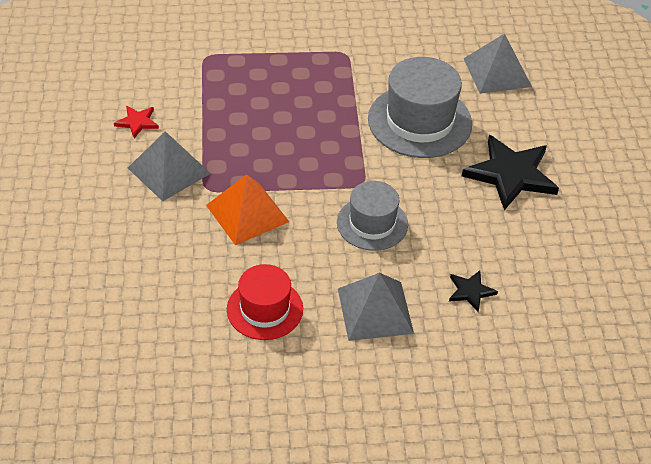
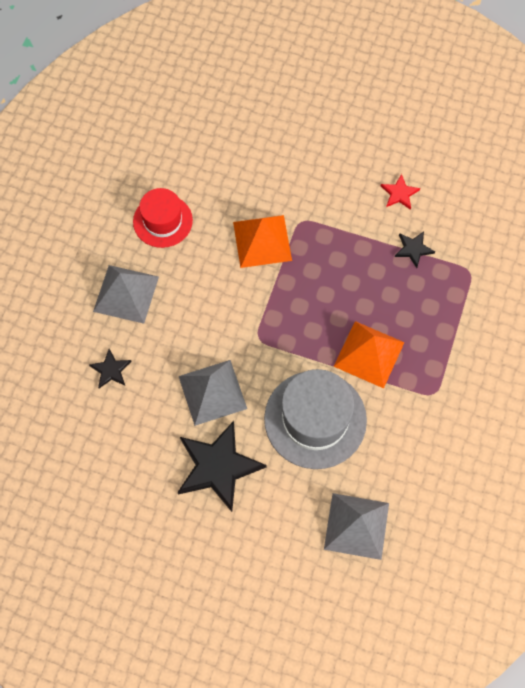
camera: 115 degrees right, 20 degrees up
grey pyramid [128,131,211,201] -> grey pyramid moved to [179,360,247,426]
grey hat [337,181,408,251] -> none
none -> orange pyramid [334,321,405,388]
none -> black star [395,231,435,268]

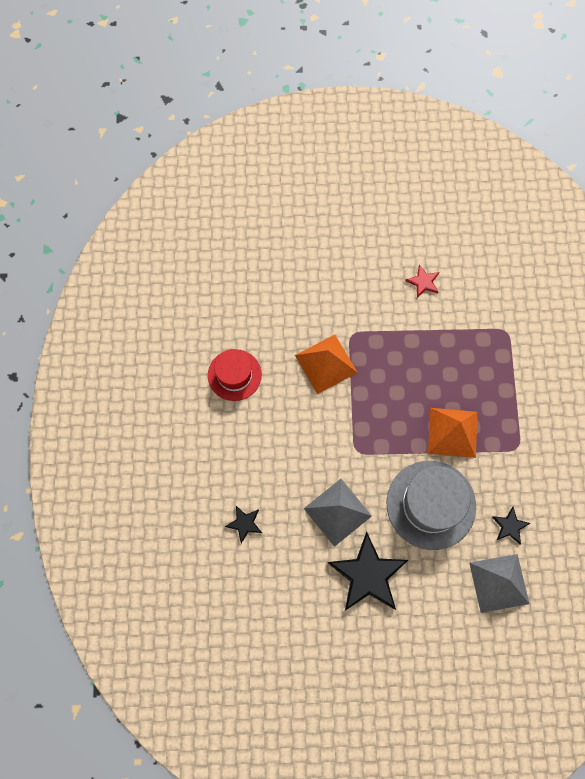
camera: 20 degrees left, 5 degrees up
grey pyramid [93,265,159,324] -> none
black star [395,231,435,268] -> black star moved to [492,507,530,545]

